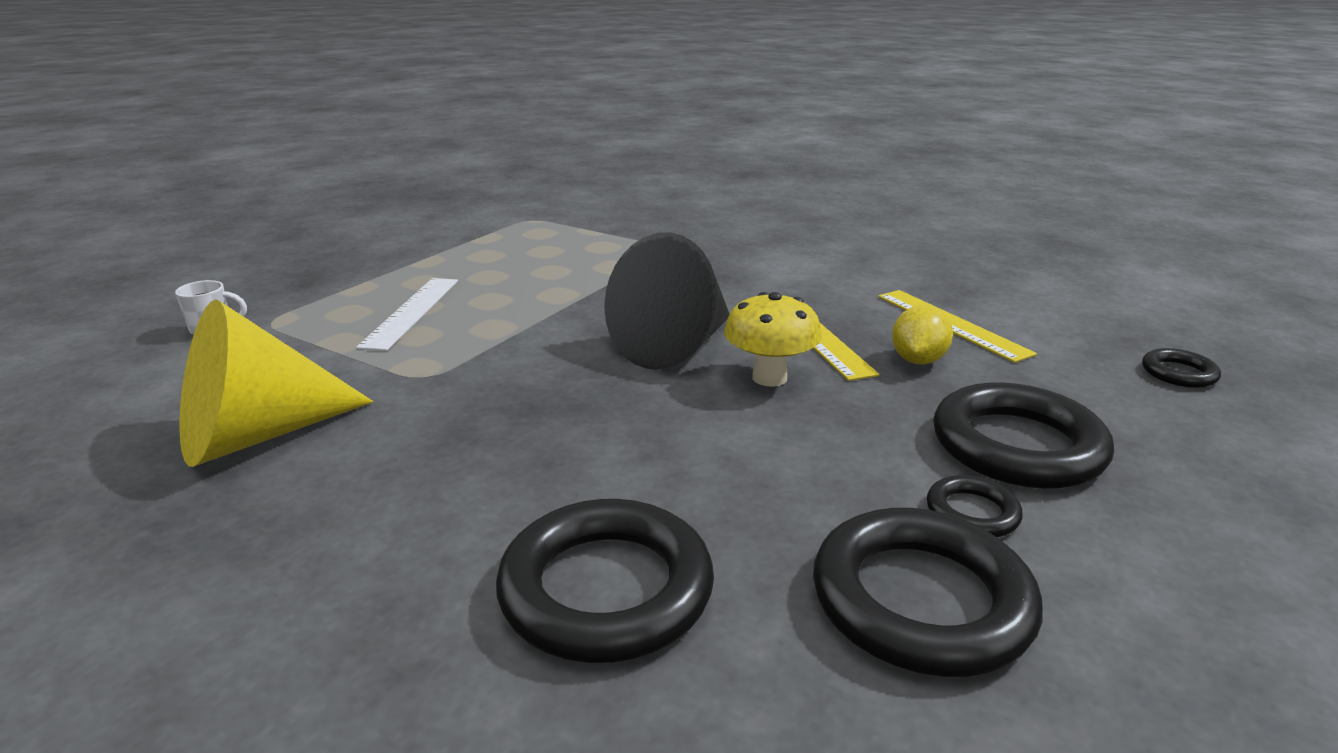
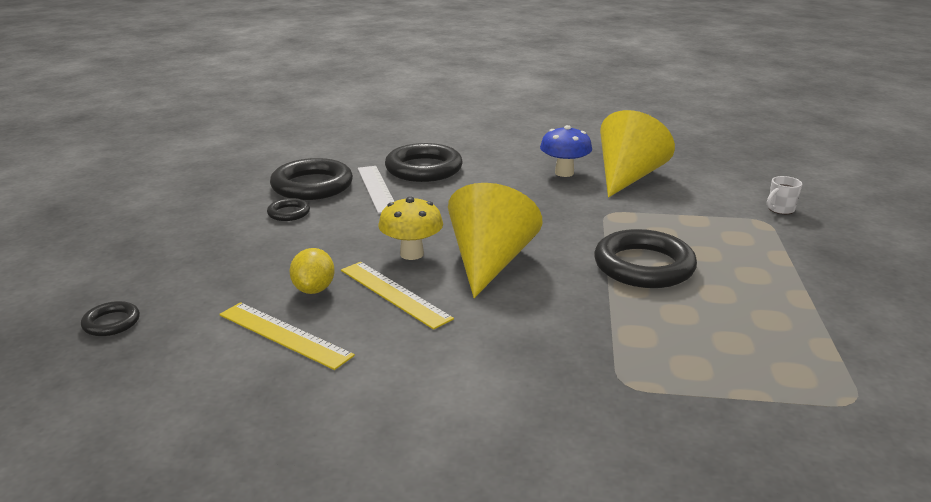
camera: 155 degrees right, 0 degrees up
white ruler [356,278,458,351] -> white ruler moved to [358,166,395,214]
black cone [604,233,730,370] -> yellow cone [448,183,542,298]
black ring [933,382,1114,489] -> black ring moved to [594,229,697,288]
none -> blue mushroom [540,125,592,177]

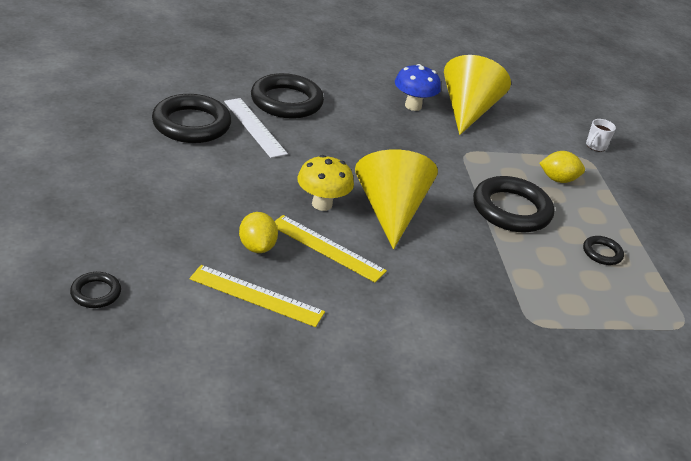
camera: 20 degrees left, 10 degrees up
black ring [267,198,310,221] -> black ring moved to [583,236,624,265]
none -> yellow lemon [539,151,585,183]

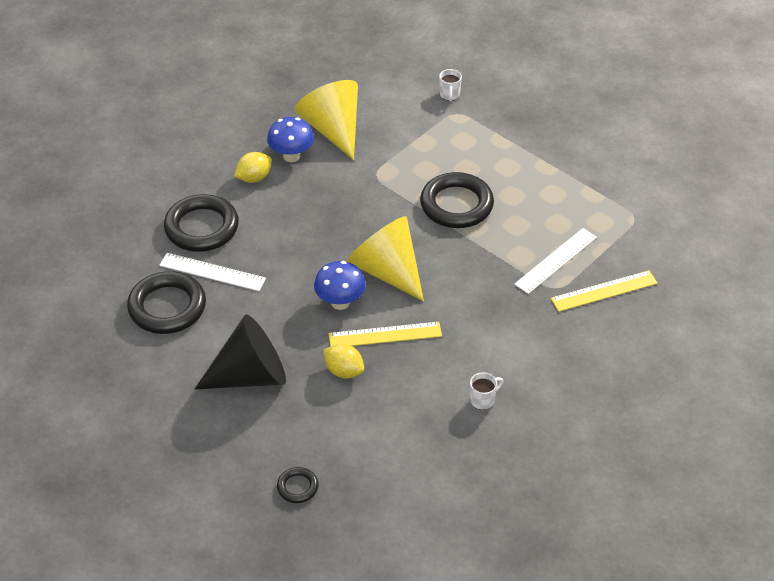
camera: 35 degrees left, 10 degrees up
yellow ruler [190,265,325,327] -> yellow ruler moved to [551,270,658,312]
yellow mushroom [297,155,354,211] -> blue mushroom [314,261,366,310]
yellow lemon [539,151,585,183] -> yellow lemon moved to [234,152,272,183]
black ring [583,236,624,265] -> none
none -> black cone [195,314,286,389]
none -> white mug [470,372,503,410]
none -> white ruler [514,228,597,294]

